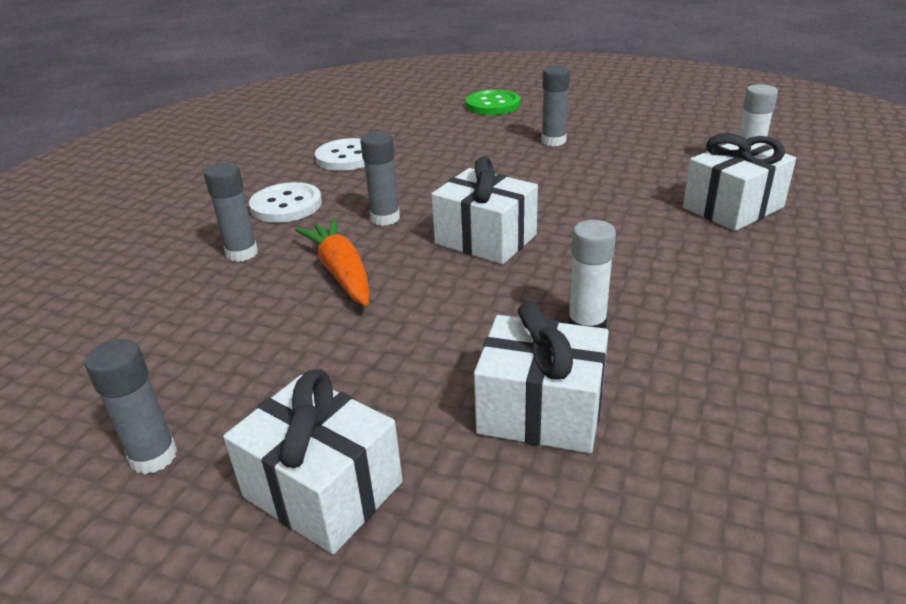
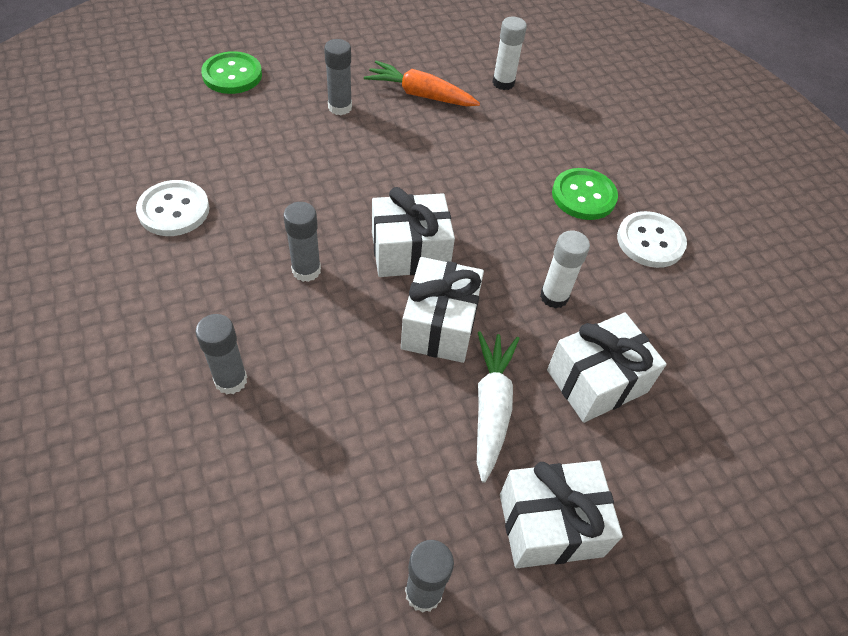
camera: 50 degrees left, 20 degrees up
white button [249,182,322,223] -> white button moved to [617,211,687,268]
orange carrot [295,219,370,306] -> orange carrot moved to [364,61,480,106]
white gift [683,133,796,231] -> white gift moved to [401,257,484,363]
none -> white carrot [477,331,520,483]
none -> green button [552,168,618,220]

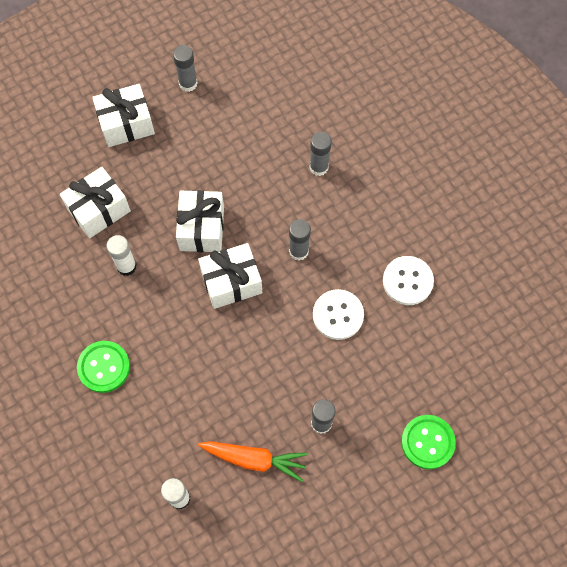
camera: 175 degrees right, 15 degrees up
white carrot [477,331,520,483] -> none
white button [617,211,687,268] -> white button moved to [313,289,364,340]

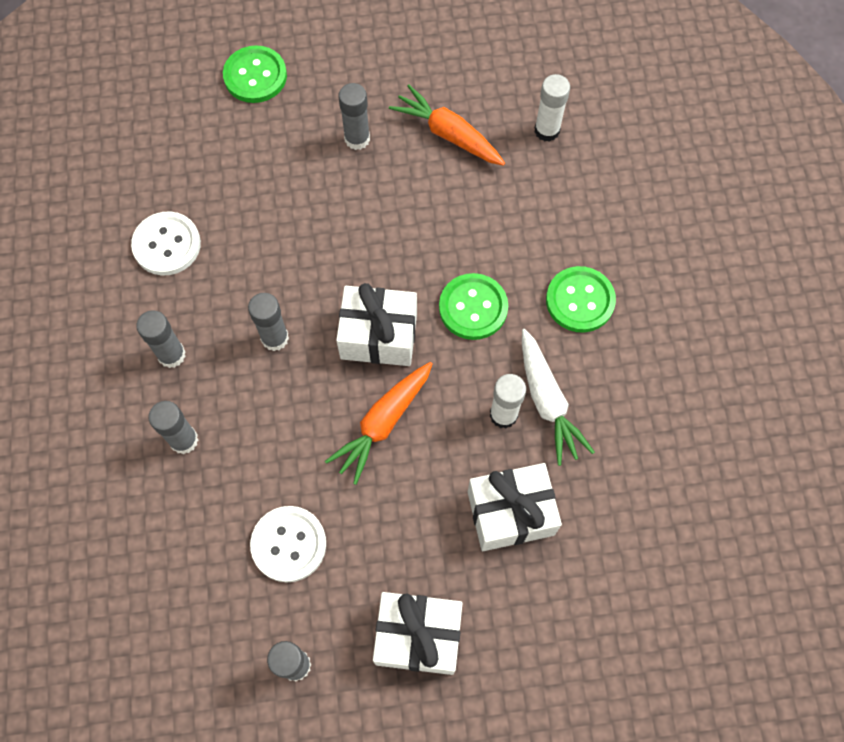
camera: 155 degrees left, 0 degrees up
white gift [176,190,224,252] -> orange carrot [325,362,433,485]
white button [313,289,364,340] -> white button moved to [250,506,326,583]
none -> grey glue stick [136,310,186,368]
none -> green button [439,273,508,340]
none -> white carrot [522,329,595,466]

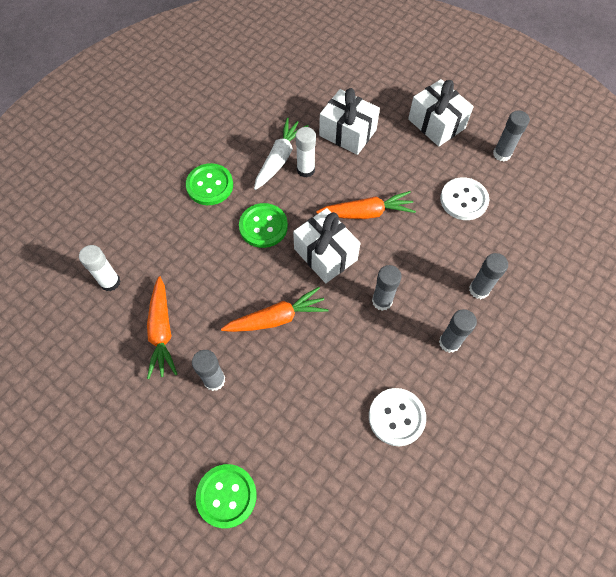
camera: 135 degrees left, 5 degrees down
none -> orange carrot [221,287,329,332]

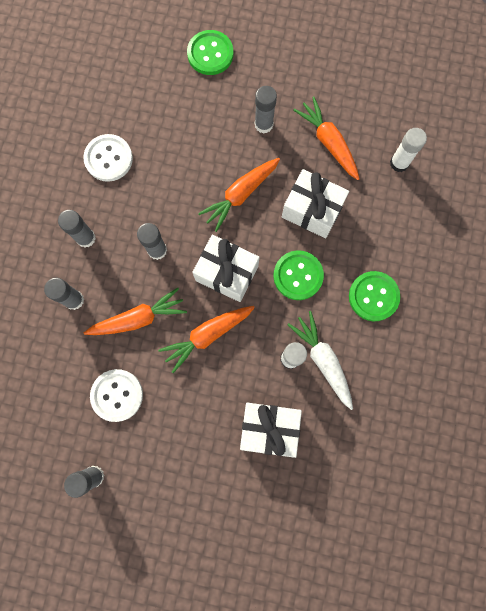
camera: 155 degrees right, 15 degrees up
white carrot [254,117,309,190] -> white carrot turned 150 degrees clockwise [287,311,353,410]
white gift [408,79,474,146] -> white gift moved to [282,169,349,238]
none -> orange carrot [84,288,187,335]

